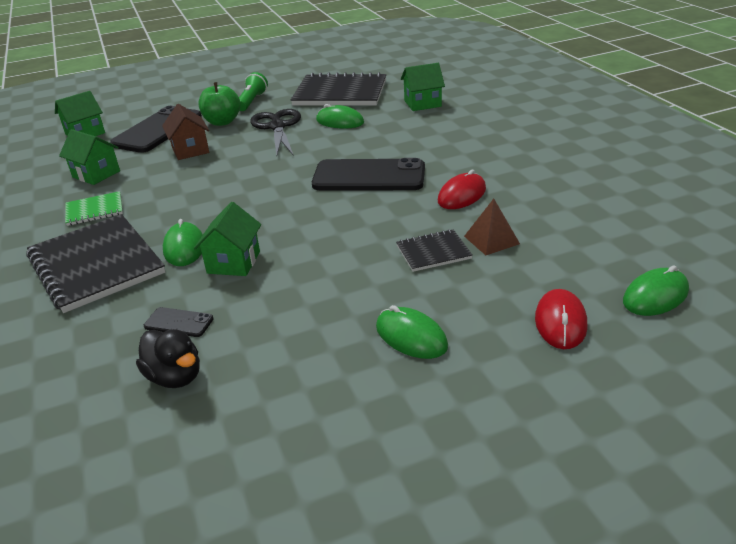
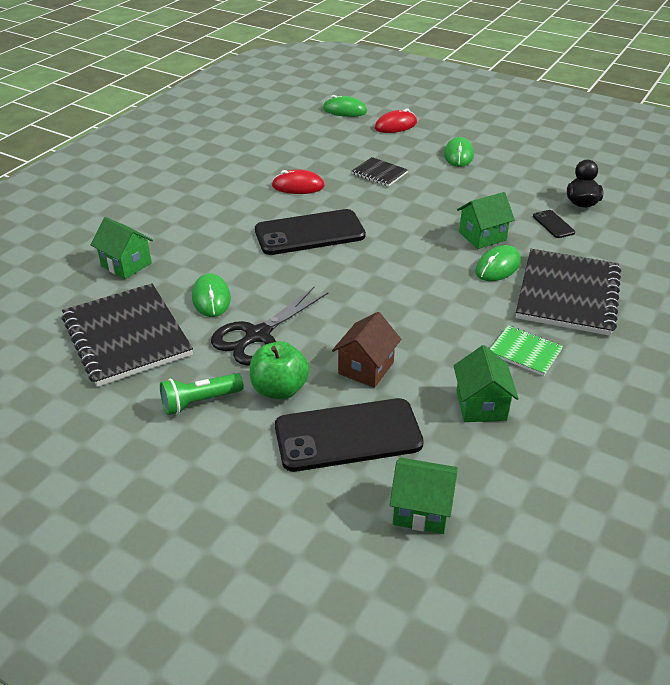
camera: 130 degrees left, 5 degrees up
black phone [312,158,425,190] -> black phone turned 75 degrees counterclockwise [255,209,366,255]
brown pyramid [464,199,520,255] -> none

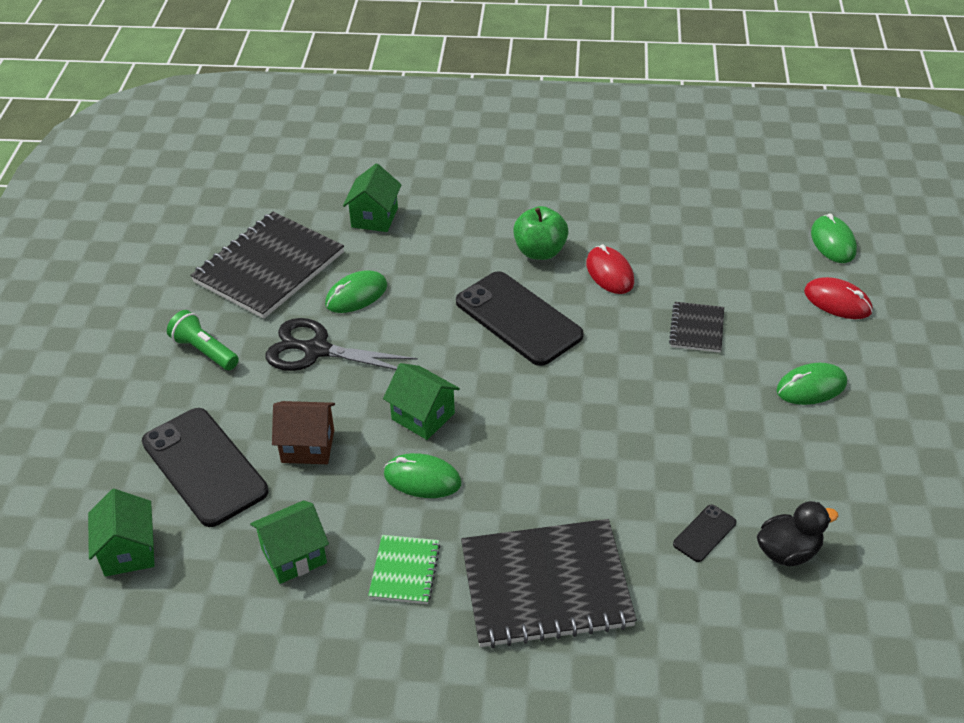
camera: 65 degrees right, 5 degrees up
green apple [250,341,309,400] -> green apple moved to [513,206,568,260]
green house [457,192,515,249] -> green house moved to [383,363,460,440]
green mouse [475,245,521,281] -> green mouse moved to [384,453,462,498]

